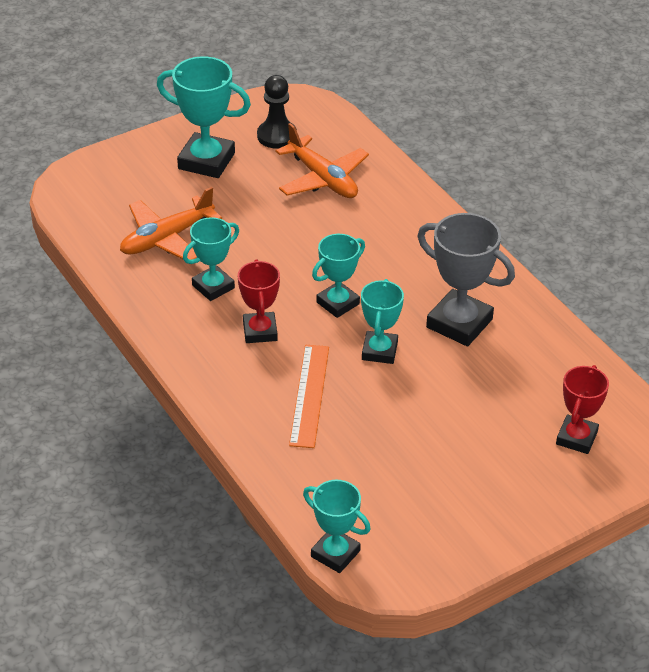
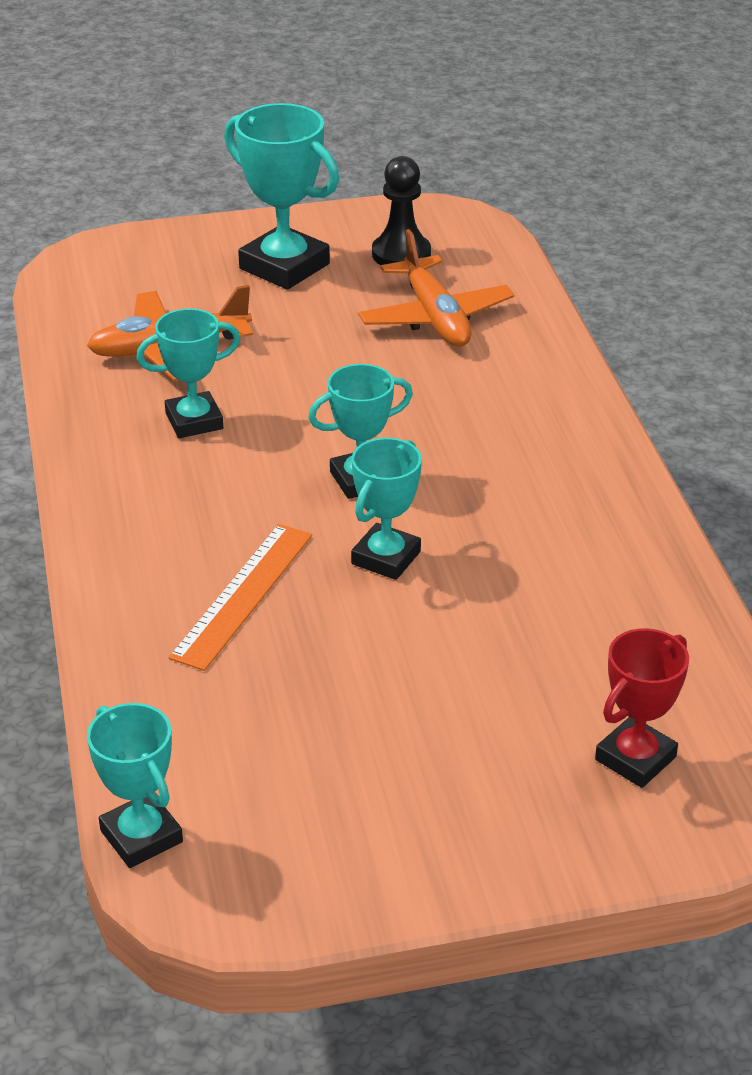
camera: 20 degrees right, 5 degrees down
red trophy [238,259,280,343] -> none
grey trophy [417,213,515,346] -> none

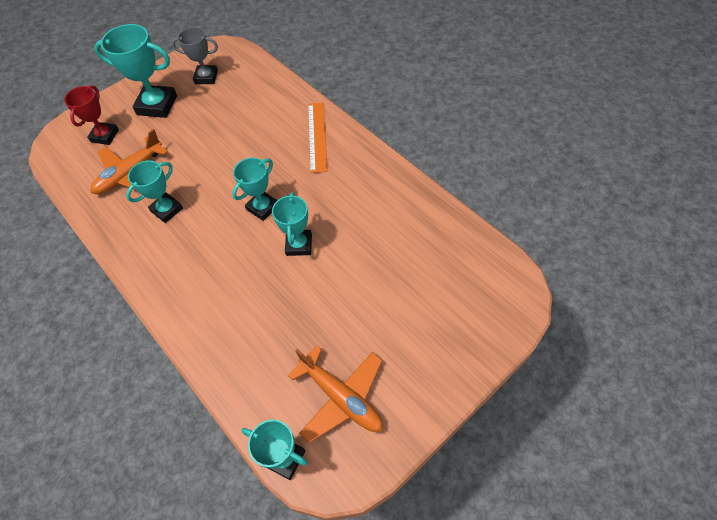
camera: 25 degrees left, 20 degrees up
orange ruler [168,524,312,671] -> orange ruler moved to [308,103,328,173]
orange plane [358,229,514,347] -> orange plane moved to [288,345,383,443]
black pawn [372,156,431,265] -> grey trophy [172,27,218,84]
red trophy [595,628,689,788] -> red trophy moved to [64,85,119,145]

